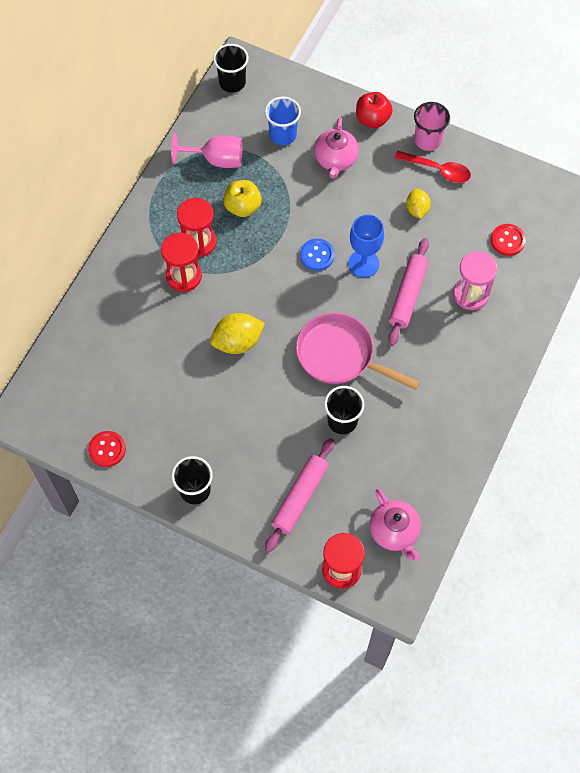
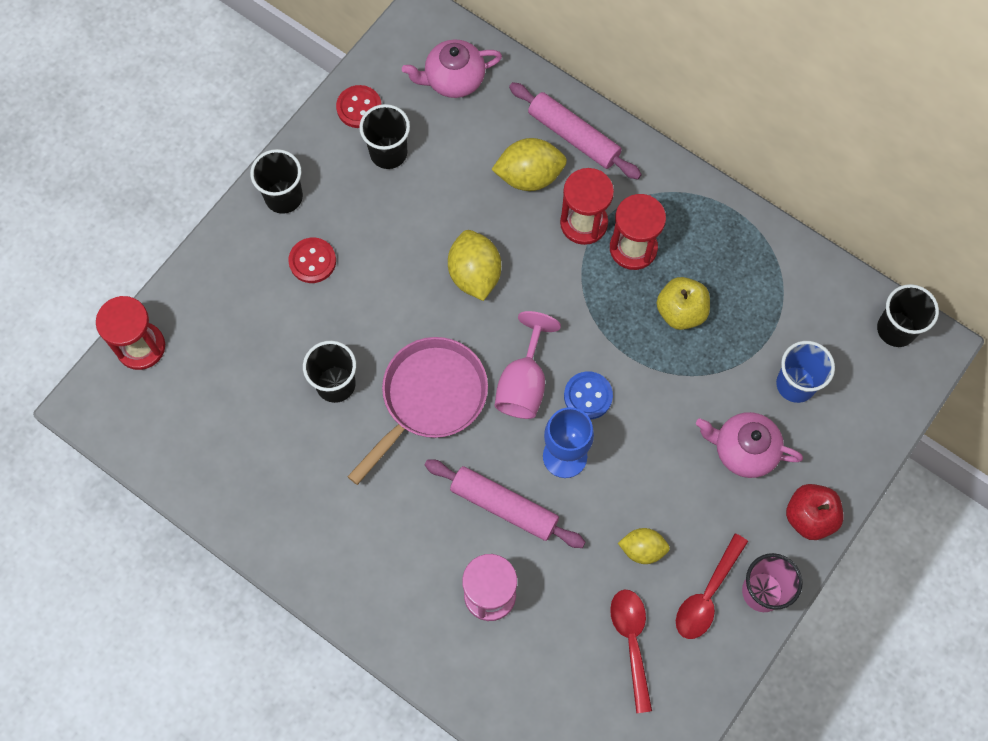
camera: 100 degrees right, 5 degrees up
pink goblet [171,133,243,168] -> pink goblet moved to [495,311,561,419]
pink rolling pin [265,438,334,553] -> pink rolling pin moved to [509,82,642,179]
pink teapot [370,489,421,561] -> pink teapot moved to [402,39,502,98]
red button [491,224,526,256] -> red button moved to [288,238,336,283]
none -> black cup [359,104,410,169]
none -> yellow lemon [491,138,567,191]
none -> red spoon [610,590,652,713]

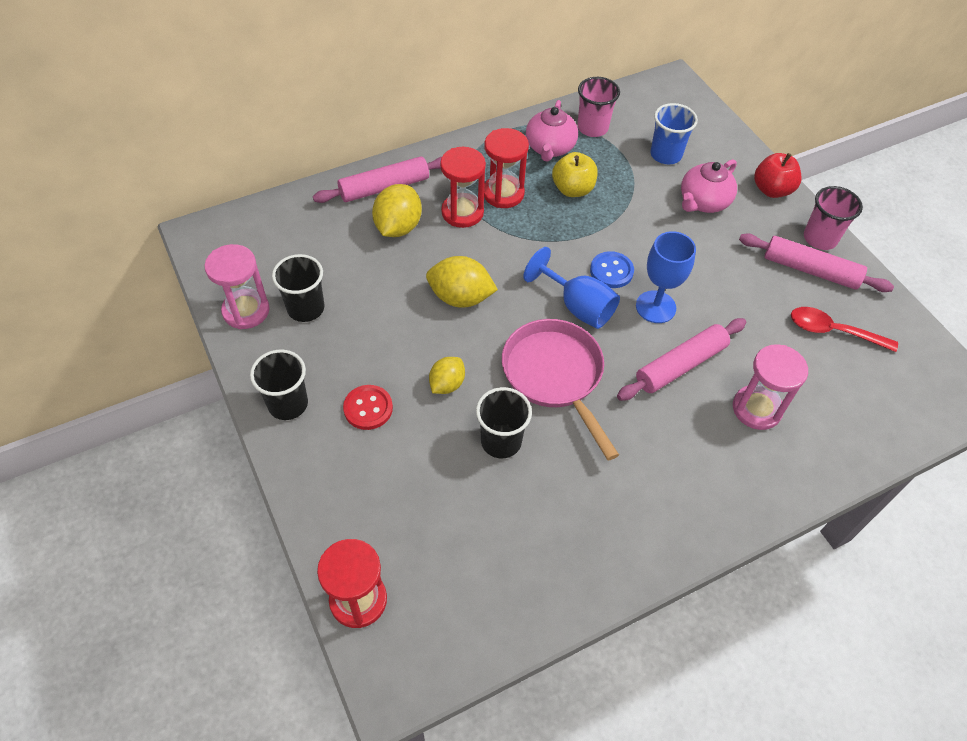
camera: 65 degrees left, 15 degrees down
red button [336,85,382,128] -> pink hourglass [204,244,270,329]
pink teapot [402,39,502,98] -> pink teapot moved to [526,100,578,162]
pink goblet [495,311,561,419] -> blue goblet [523,247,620,329]
yellow lemon [618,528,670,564] -> yellow lemon moved to [429,357,465,394]
red spoon [676,534,748,639] -> pink rolling pin [739,233,894,292]
black cup [877,284,939,347] -> none
none -> pink cup [577,77,620,137]

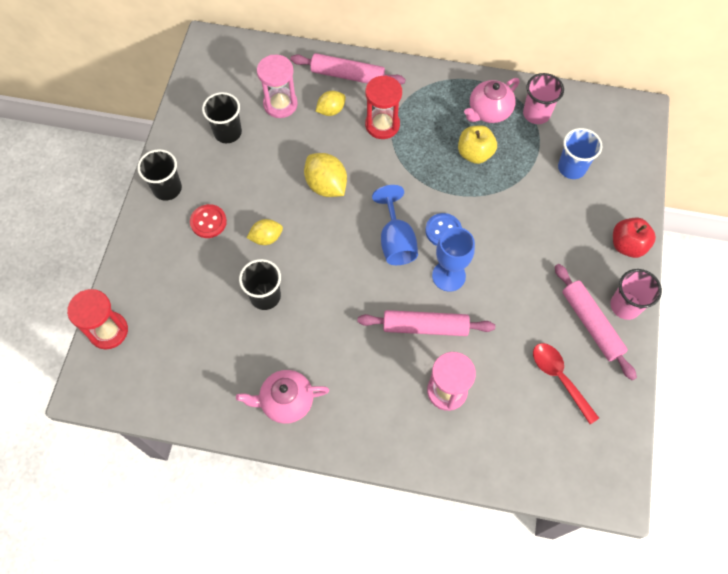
camera: 40 degrees right, 10 degrees up
pink hourglass [204,244,270,329] -> pink hourglass moved to [257,55,298,118]
yellow lemon [372,184,422,237] -> yellow lemon [316,91,346,116], size x0.63
red hourglass [484,128,529,208] -> none
pink pan [502,319,619,460] -> none
pink teapot [681,159,737,213] -> pink teapot moved to [236,370,329,424]

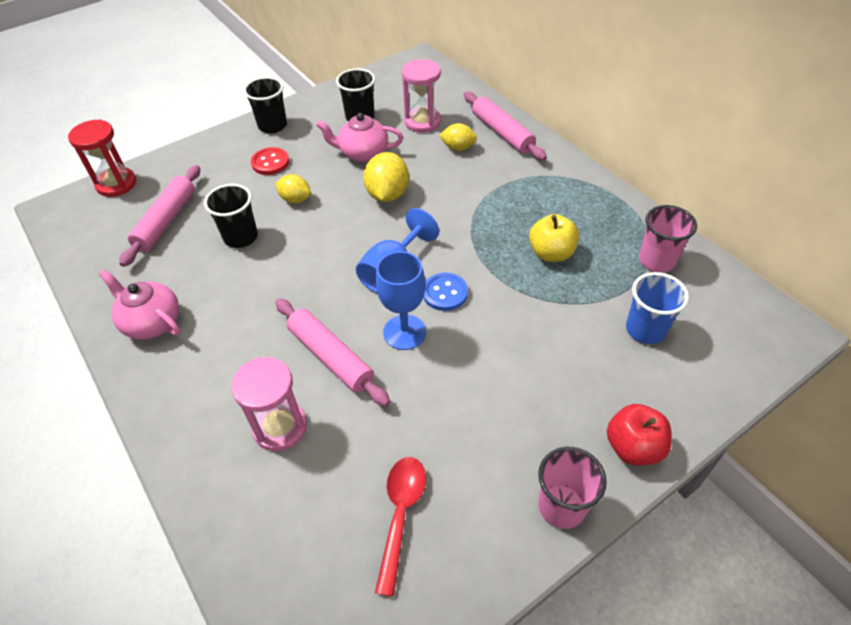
camera: 45 degrees right, 15 degrees down
red hourglass [365,75,402,139] -> none
pink teapot [464,78,519,123] -> pink teapot moved to [316,113,403,162]
pink rolling pin [555,264,637,380] -> pink rolling pin moved to [119,165,200,267]

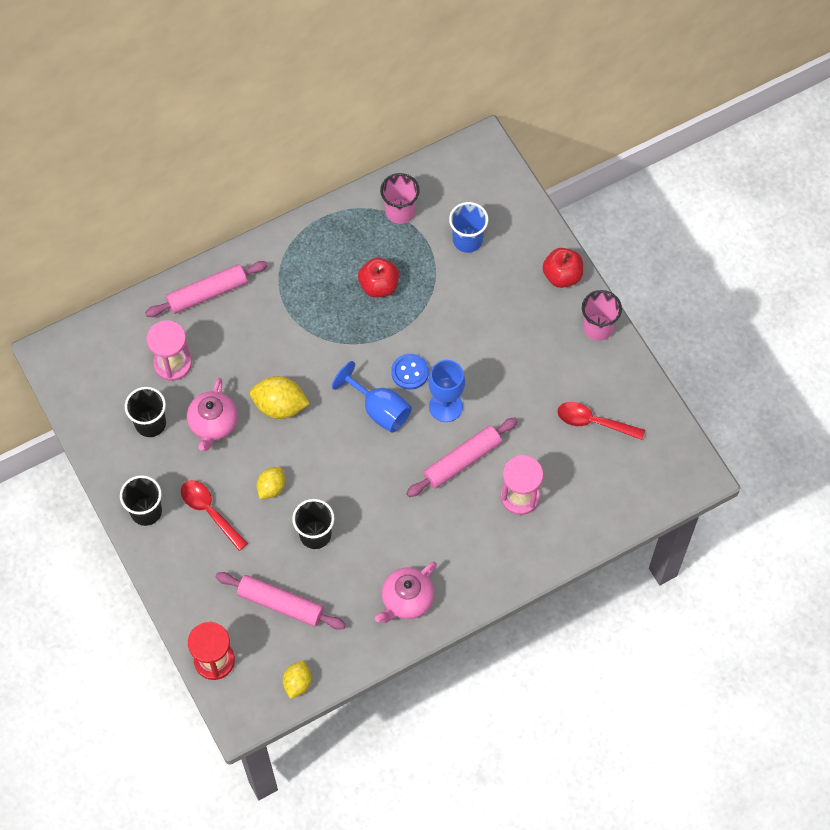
camera: 85 degrees left, 15 degrees up
red button [251,147,289,175] -> red spoon [181,480,248,551]
yellow lemon [439,123,477,151] -> yellow lemon moved to [283,661,311,699]
yellow apple [529,214,579,262] -> red apple [358,258,399,297]

